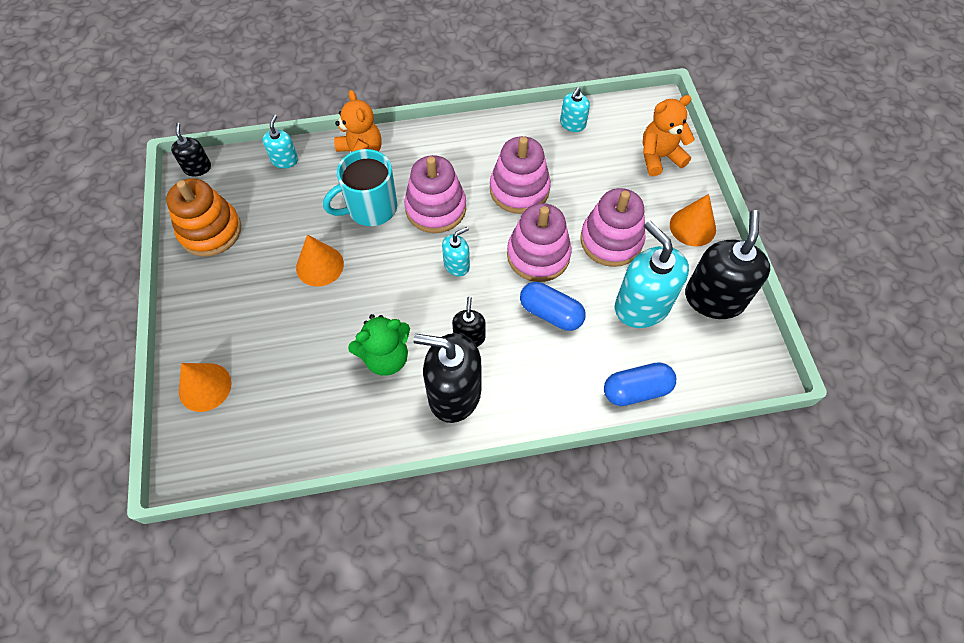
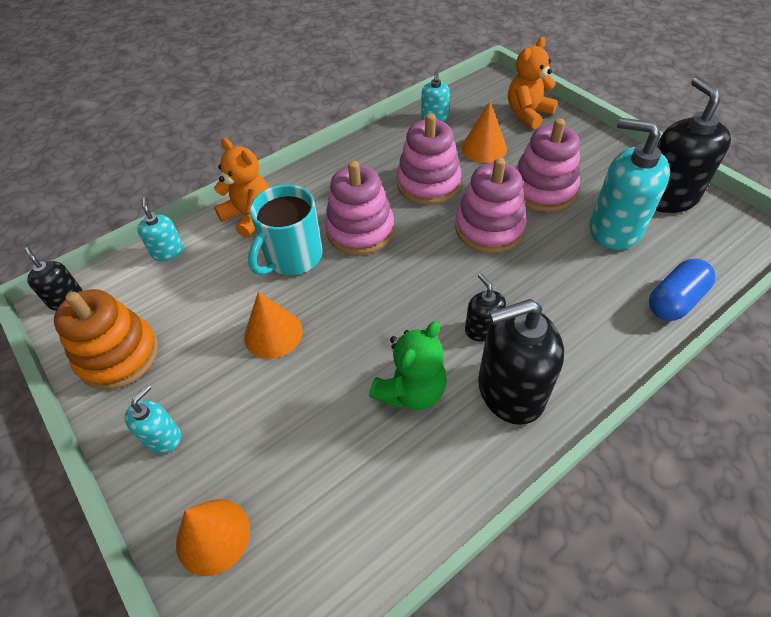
camera: 25 degrees left, 10 degrees down
turquoise soap dispenser [442,227,470,277] -> turquoise soap dispenser moved to [125,385,181,453]
blue capsule [520,282,586,331] -> none
orange cone [670,194,716,247] -> orange cone moved to [461,102,507,163]

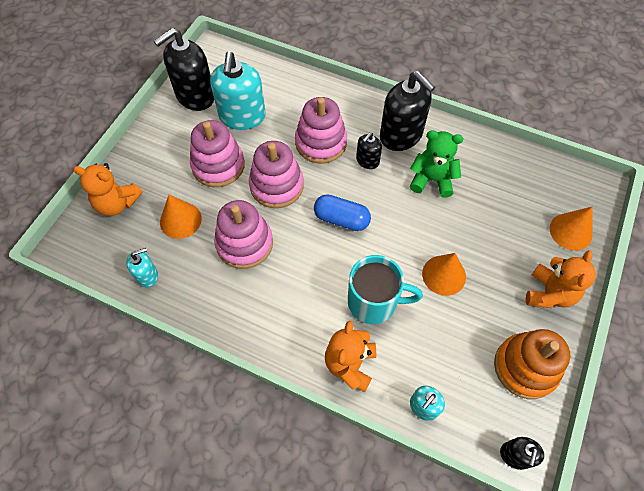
camera: 120 degrees left, 10 degrees up
turquoise soap dispenser [125,385,181,453] -> orange teddy bear [526,250,596,308]
pink stacking toy [325,161,394,255] -> pink stacking toy moved to [295,97,347,164]
blue capsule [649,259,715,321] -> blue capsule moved to [314,194,371,231]

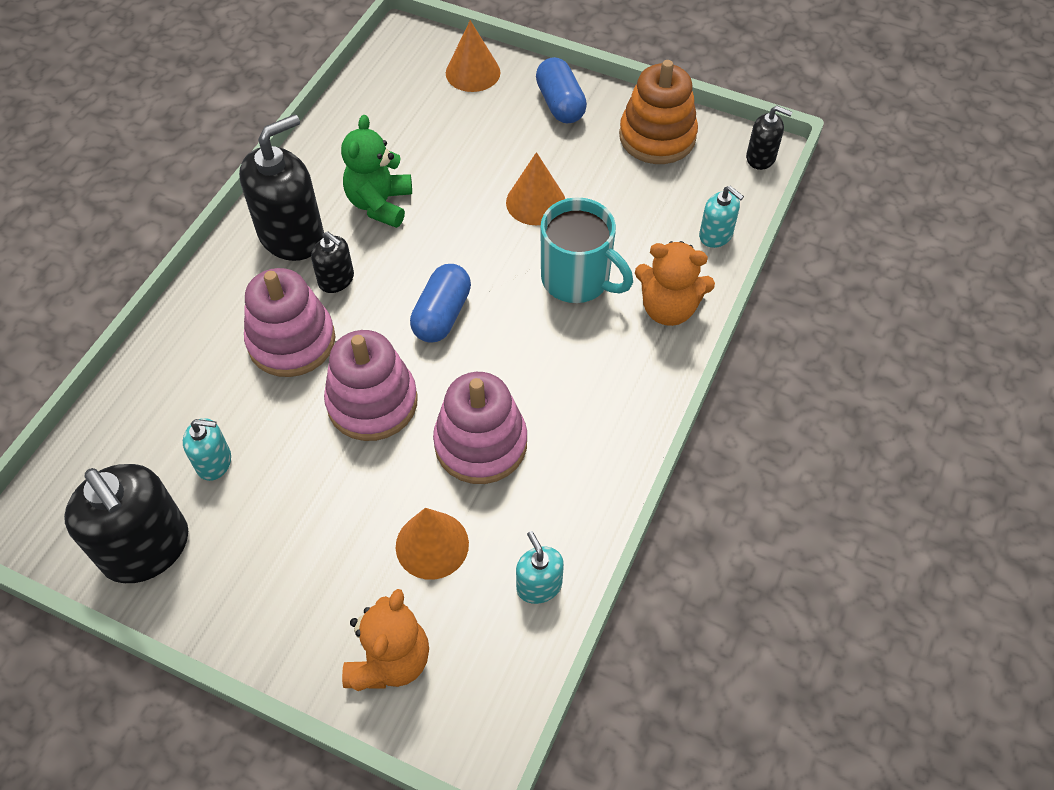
camera: 90 degrees left, 5 degrees down
pink stacking toy [190,120,245,187] -> none
turquoise soap dispenser [210,52,266,130] -> turquoise soap dispenser [183,418,231,481], size x0.51
turquoise mug [348,255,423,324] -> turquoise mug turned 120 degrees clockwise [540,197,633,303]
orange teddy bear [526,250,596,308] -> blue capsule [536,57,587,123]

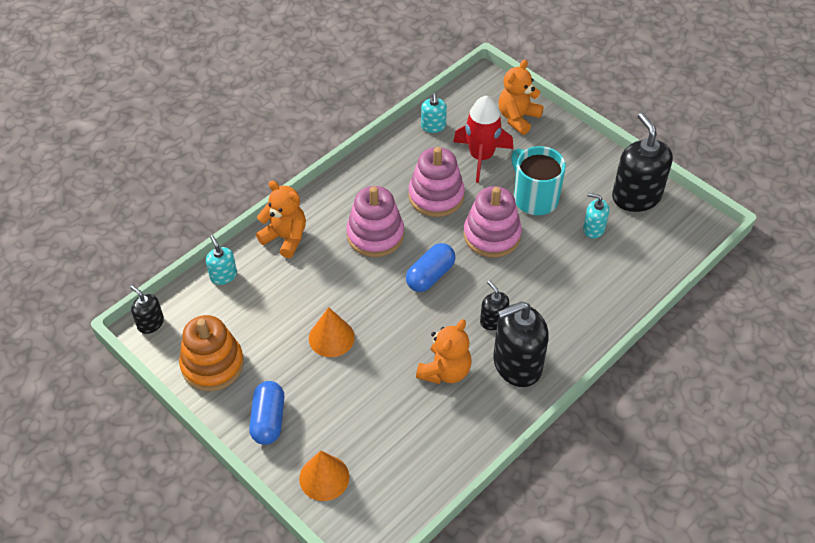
camera: 160 degrees left, 5 degrees down
pink stacking toy [244,268,335,377] -> pink stacking toy moved to [346,186,404,257]
green teddy bear [341,115,412,228] -> orange teddy bear [416,319,472,384]
orange cone [396,508,469,580] -> red rocket [453,96,513,183]
turquoise mug [540,197,633,303] -> turquoise mug moved to [511,146,566,215]

